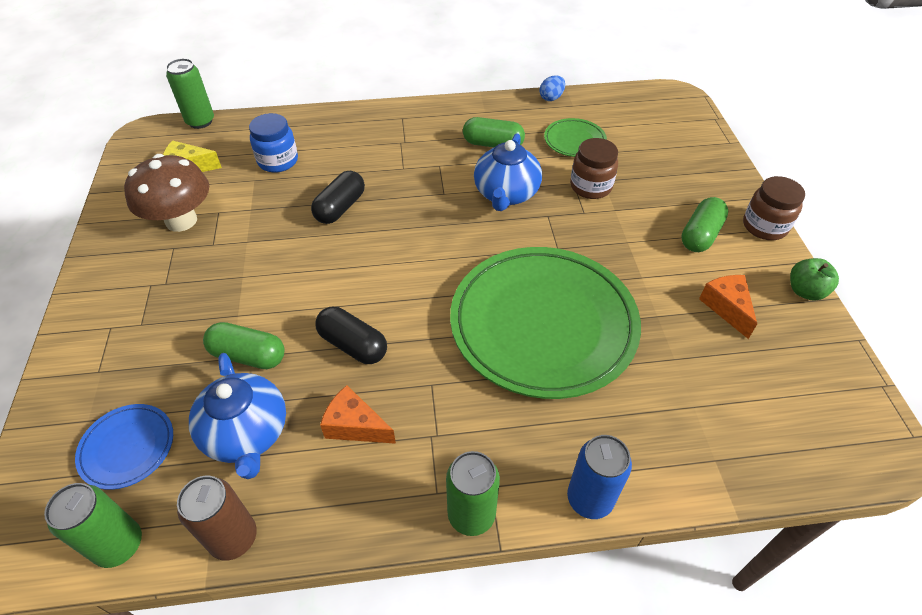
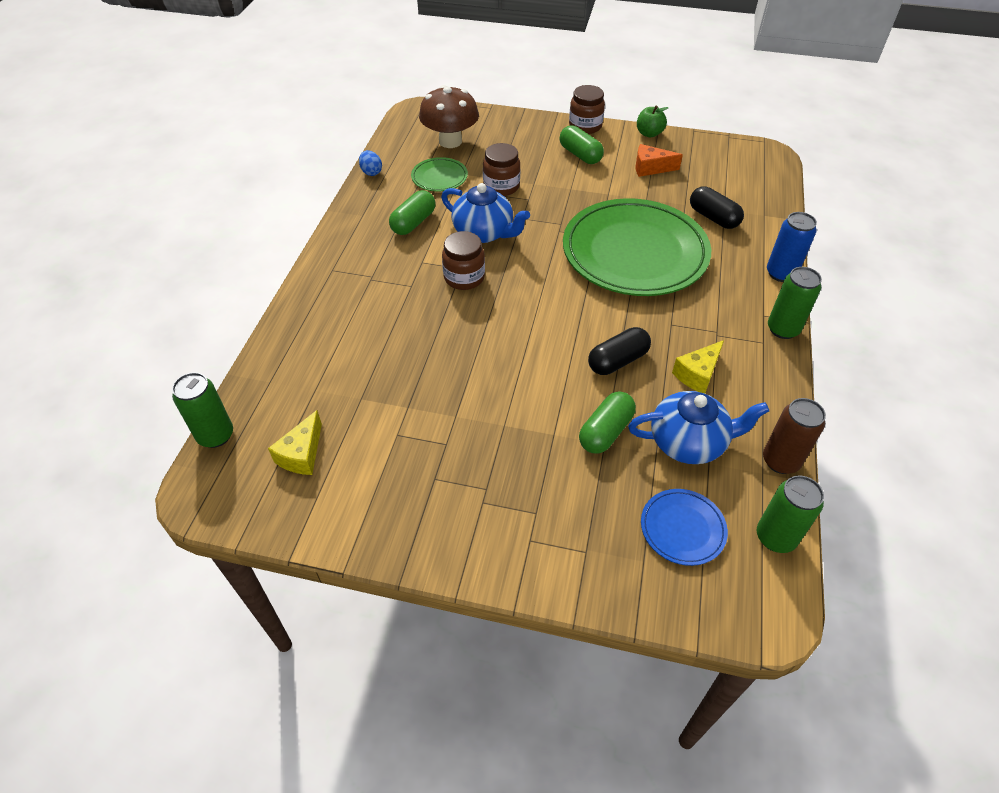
camera: 70 degrees left, 0 degrees up
brown mushroom [124,154,209,232] -> brown mushroom moved to [419,85,479,148]
blue jar [249,113,298,173] -> none
black capsule [311,171,365,224] -> black capsule moved to [690,186,744,229]
orange cheese [320,385,396,444] -> yellow cheese [672,340,724,394]
none -> brown jar [442,231,485,290]

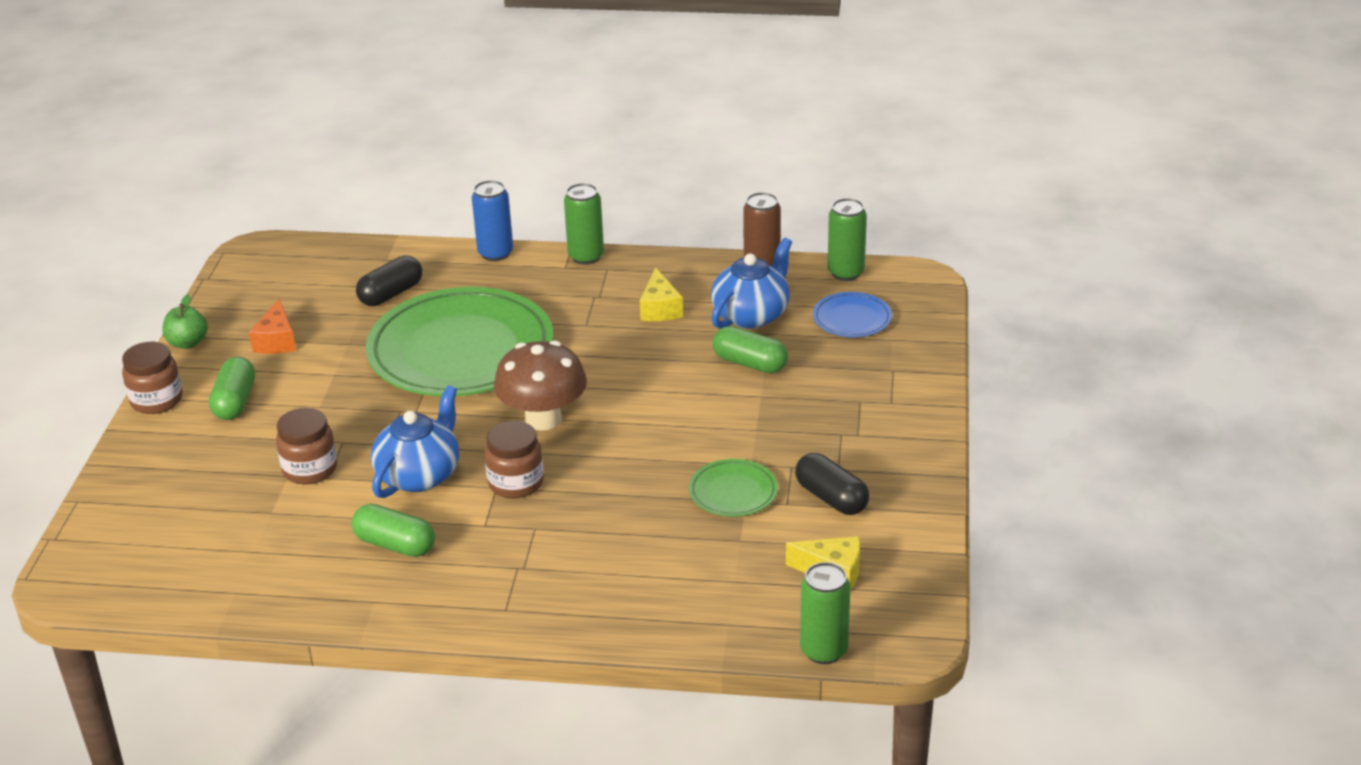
camera: 95 degrees left, 15 degrees down
blue egg [359,150,382,176] -> none
green plate [411,157,468,191] -> green plate moved to [689,459,778,517]
brown mushroom [419,85,479,148] -> brown mushroom moved to [494,341,587,431]
green capsule [560,125,604,164] -> green capsule turned 45 degrees counterclockwise [209,356,255,420]
black capsule [588,327,651,375] -> black capsule moved to [795,453,869,515]
blue teapot [628,391,769,464] -> blue teapot turned 45 degrees clockwise [711,238,792,329]
yellow cheese [672,340,724,394] -> yellow cheese turned 45 degrees clockwise [640,267,683,321]

